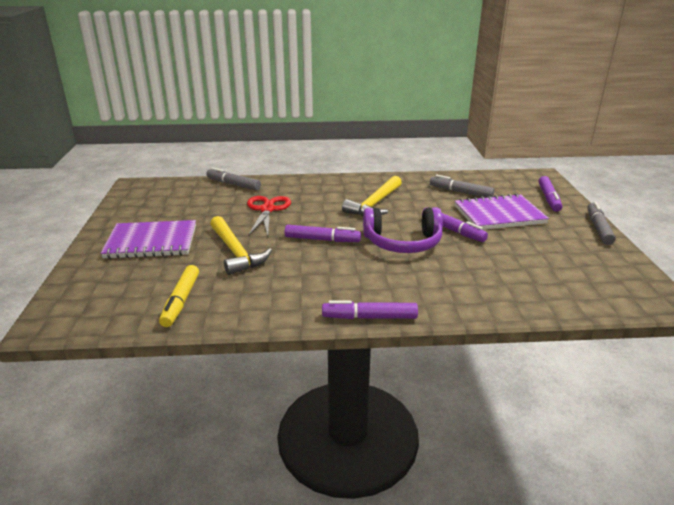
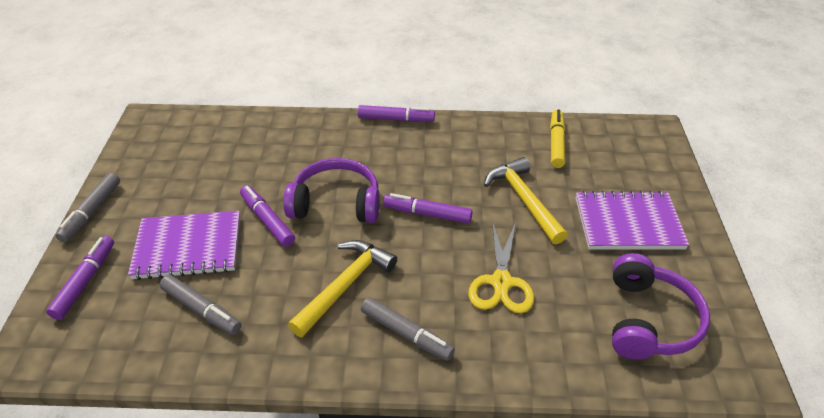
camera: 175 degrees left, 15 degrees up
grey marker [206,167,261,191] -> grey marker moved to [361,297,455,361]
red scissors [247,196,291,235] -> yellow scissors [469,221,534,313]
none -> purple headphones [612,253,710,360]

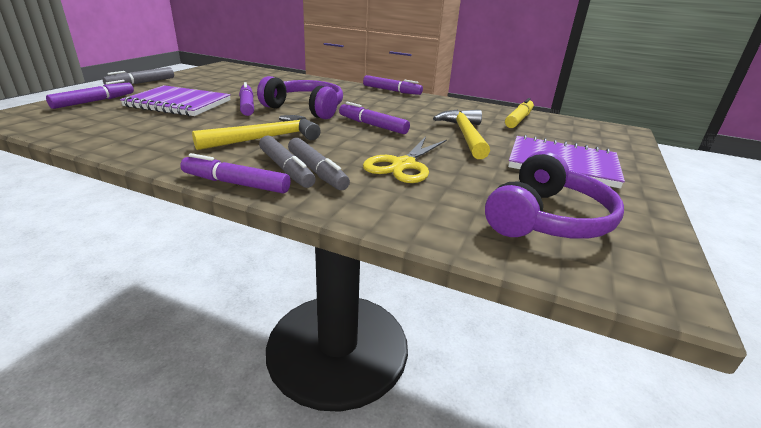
camera: 20 degrees right, 15 degrees down
grey marker [160,275,242,335] -> grey marker moved to [288,138,350,190]
none -> purple marker [180,153,291,194]

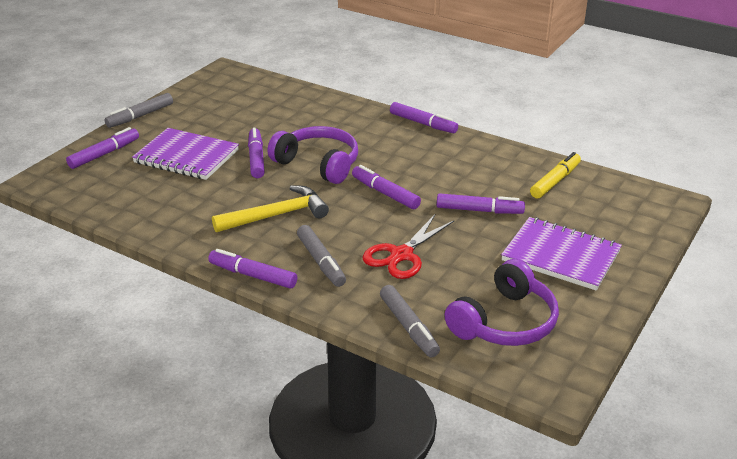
camera: 10 degrees right, 5 degrees up
grey marker [259,136,316,188] -> grey marker moved to [380,285,440,358]
yellow scissors [363,137,447,183] -> red scissors [362,215,455,279]
yellow hammer [433,109,490,159] -> purple marker [437,193,525,214]

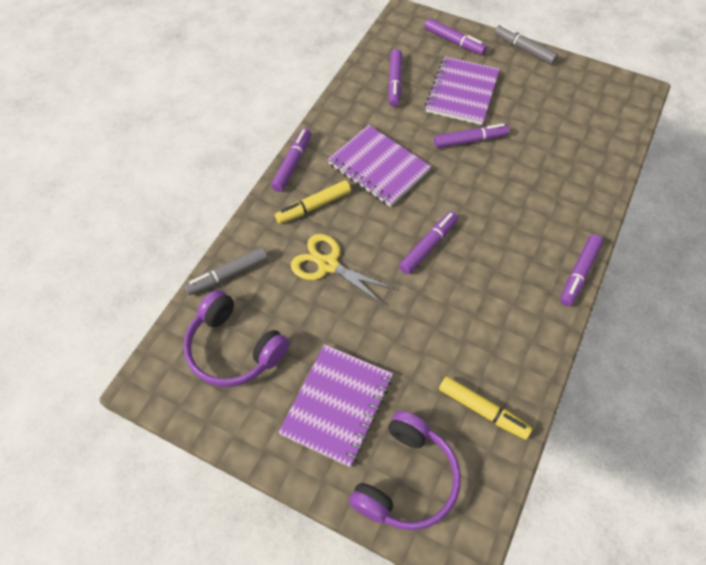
camera: 85 degrees right, 25 degrees up
yellow hammer [212,185,329,232] -> purple notebook [328,125,431,207]
purple headphones [268,126,358,184] -> purple headphones moved to [349,411,461,530]
grey marker [297,225,346,287] -> yellow marker [275,180,351,224]
red scissors [362,215,455,279] -> yellow scissors [291,234,396,306]
purple marker [437,193,525,214] -> purple marker moved to [388,49,402,107]

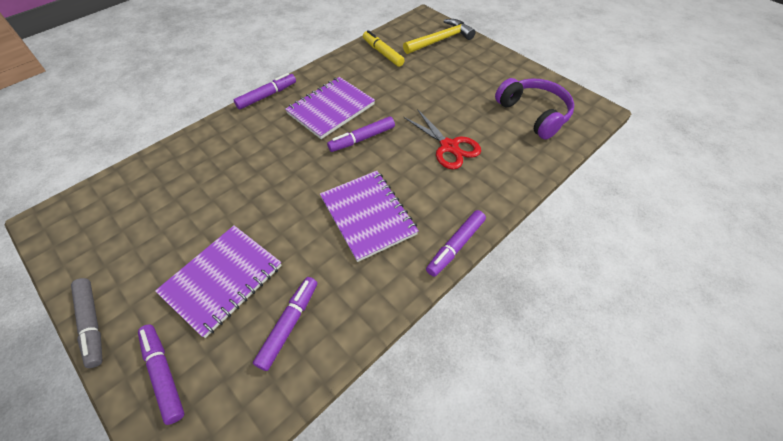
camera: 160 degrees left, 5 degrees down
grey marker [184,247,268,295] -> none
yellow marker [275,180,351,224] -> none
purple notebook [278,344,393,467] -> purple notebook moved to [285,77,375,139]
yellow scissors [291,234,396,306] -> red scissors [404,109,481,169]
purple headphones [349,411,461,530] -> yellow hammer [403,19,475,54]
purple marker [434,123,509,148] -> none

